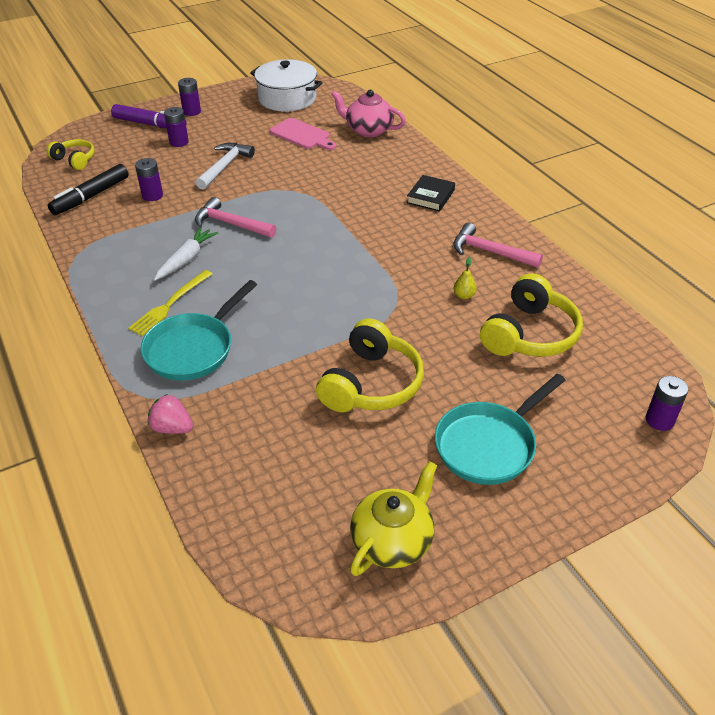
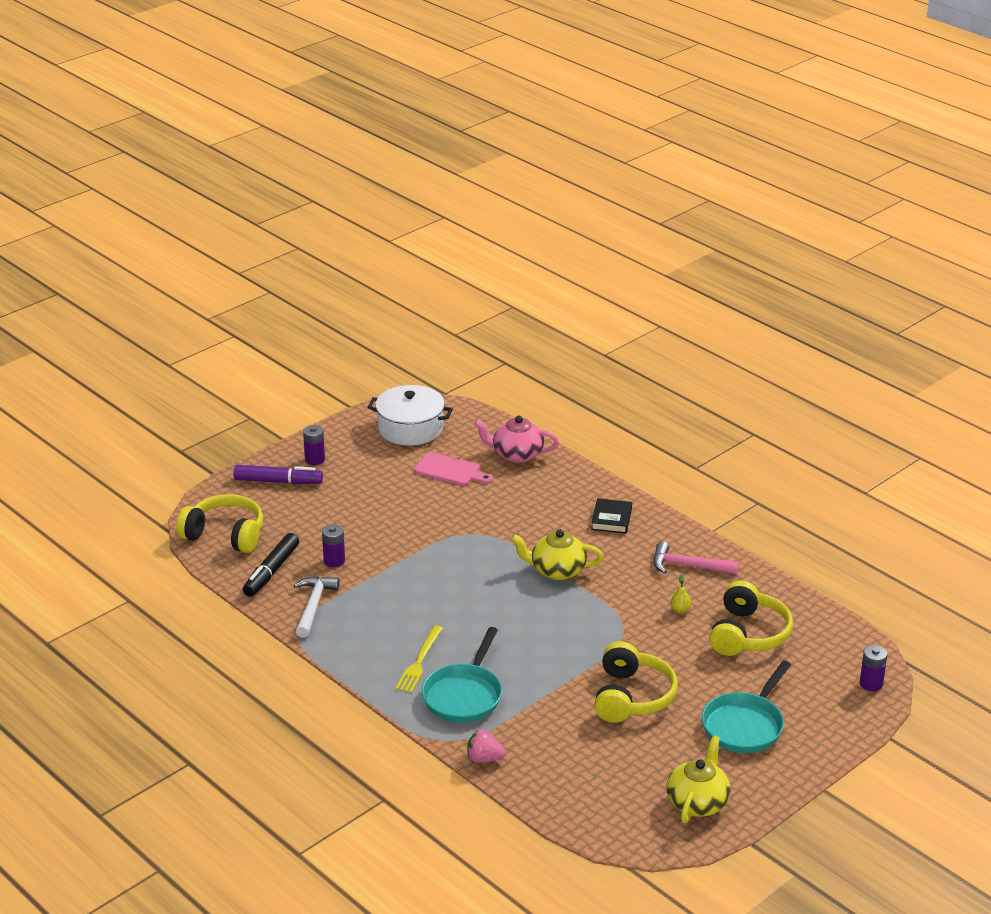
camera: 15 degrees left, 10 degrees down
yellow headphones [47,139,95,170] -> yellow headphones [176,494,263,553], size x1.74
white carrot [154,227,218,281] -> none
purple battery [164,107,189,147] -> none
white hammer [195,143,255,190] -> white hammer moved to [294,576,340,638]
pink hammer [195,197,276,238] -> none
none -> yellow teapot [511,530,604,580]

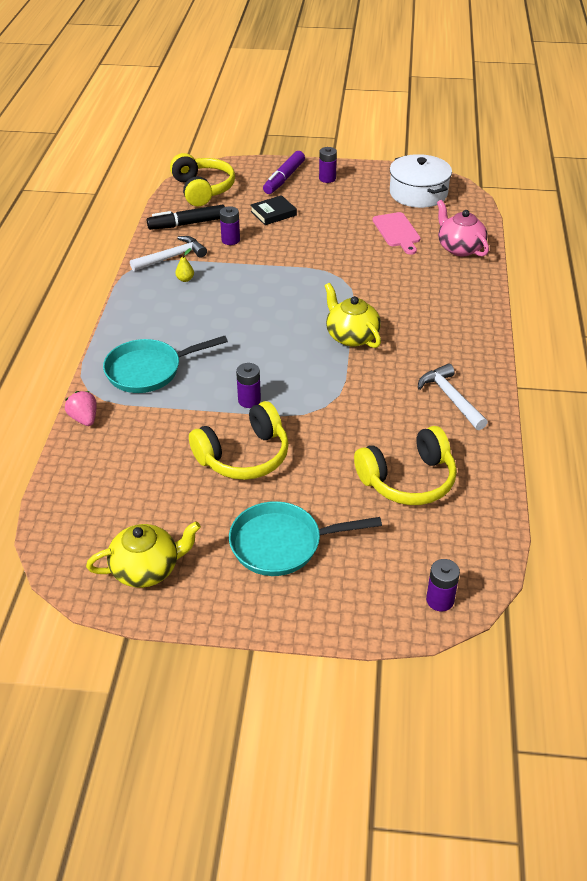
camera: 50 degrees right, 10 degrees up
purple marker [234,465,323,484] -> purple marker turned 60 degrees clockwise [263,151,305,194]
yellow fork [395,625,443,693] -> none
black book [591,498,632,534] -> black book moved to [251,195,297,225]
pink hammer [653,541,739,574] -> white hammer [418,363,488,430]
yellow pear [670,575,691,613] -> yellow pear moved to [175,248,194,282]
none -> purple battery [236,363,261,408]

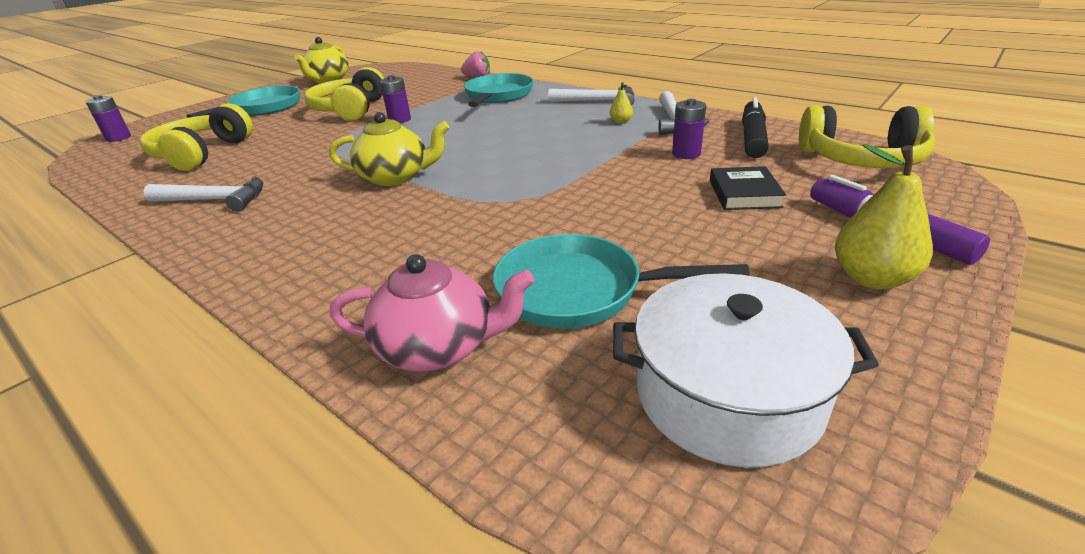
camera: 125 degrees right, 10 degrees down
purple battery [319,147,337,183] -> yellow pear [835,144,933,289]
pink cutting board [373,212,420,255] -> turquoise pan [493,234,750,329]
none -> white hammer [548,86,634,106]

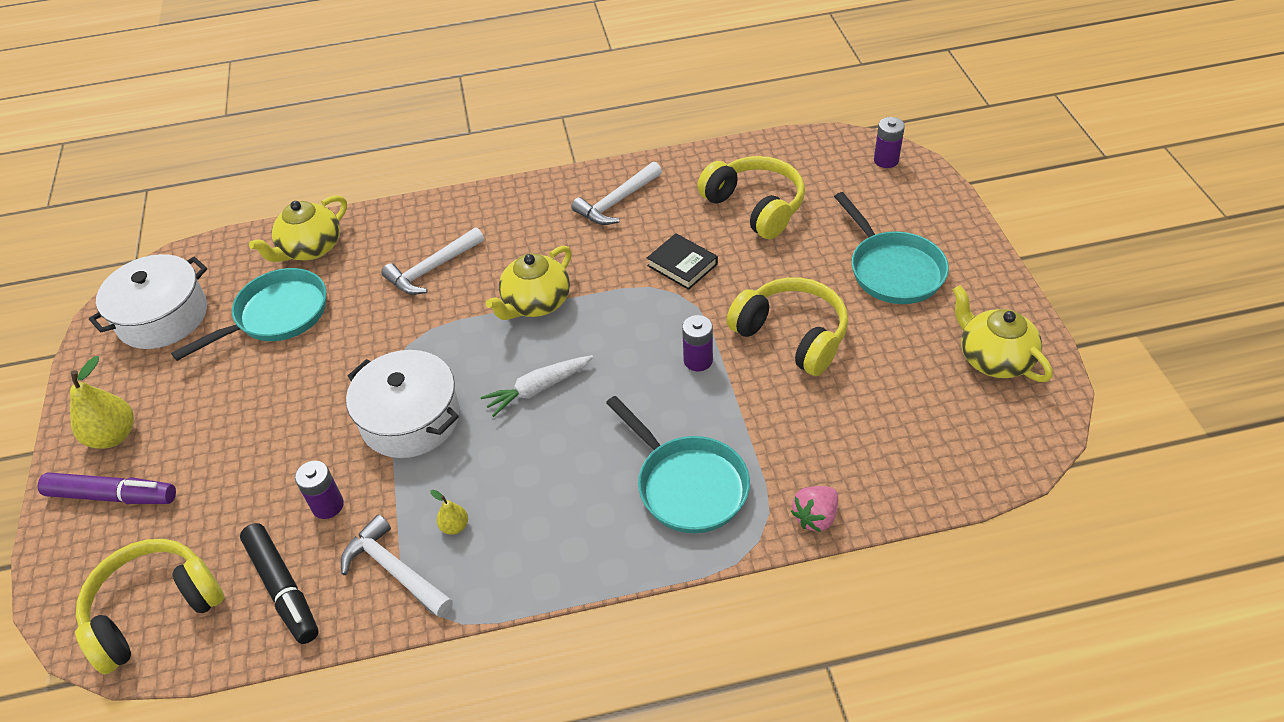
camera: 130 degrees right, 15 degrees up
pink teapot [330,254,535,371] -> yellow teapot [249,195,347,262]
white hammer [548,86,634,106] -> white hammer moved to [381,227,484,295]
black book [710,166,786,210] -> black book moved to [647,233,718,290]
none -> white pot [346,350,460,458]
none -> white carrot [481,355,593,417]

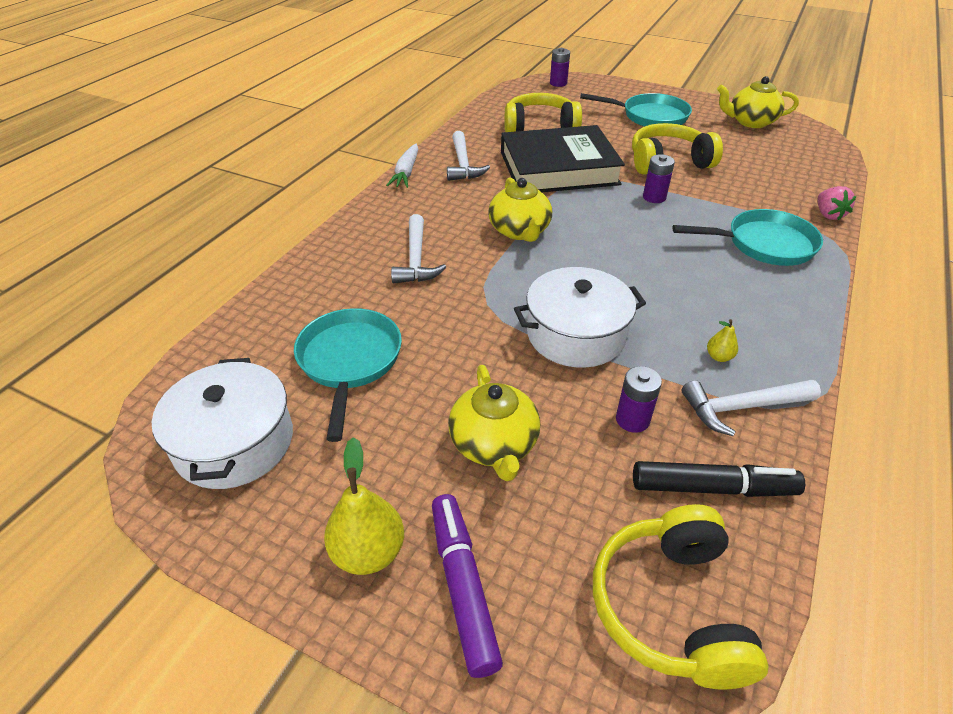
camera: 55 degrees left, 5 degrees down
purple marker [38,473,176,504] -> purple marker turned 60 degrees counterclockwise [432,494,503,678]
yellow teapot [249,195,347,262] -> yellow teapot moved to [448,365,540,481]
white carrot [481,355,593,417] -> white carrot moved to [386,144,418,188]
black book [647,233,718,290] -> black book [501,125,625,192], size x2.34

